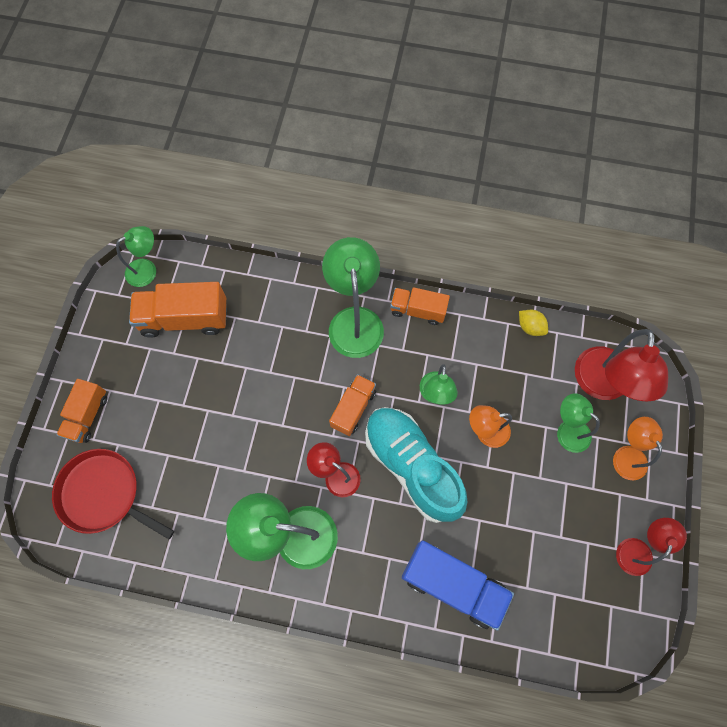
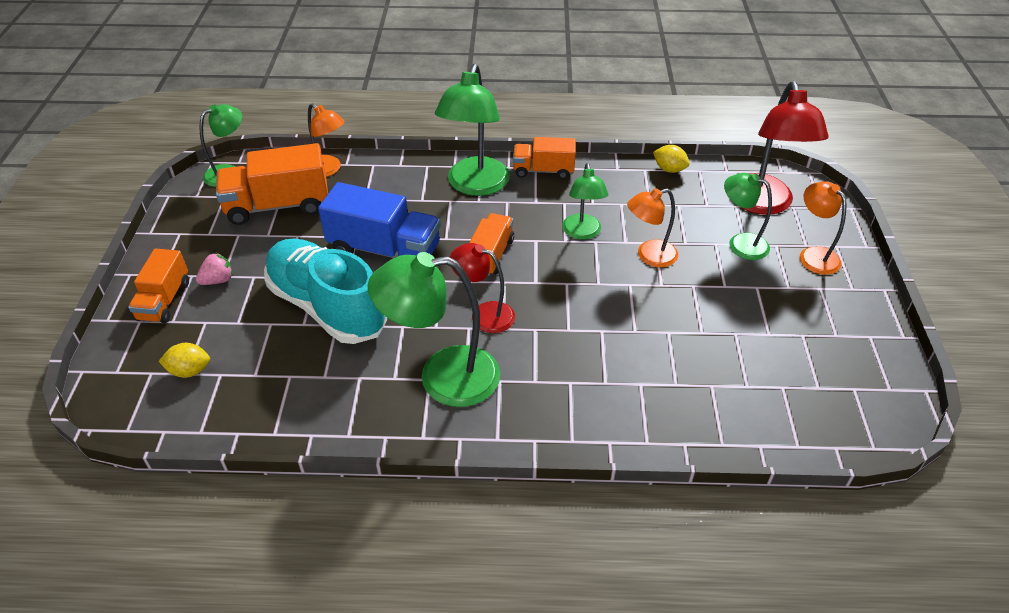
camera: 10 degrees left, 25 degrees down
red pan [52,449,174,539] -> yellow lemon [158,343,210,378]
green lamp [322,237,384,358] -> green lamp turned 150 degrees counterclockwise [435,64,510,196]
turquoise shoe [365,407,467,523] -> turquoise shoe moved to [264,239,387,344]
blue truck [402,541,514,631] -> blue truck moved to [318,182,441,258]
red lamp [616,518,687,576] -> none
none -> pink strawberry [196,252,233,285]
none -> orange lamp [308,103,345,177]

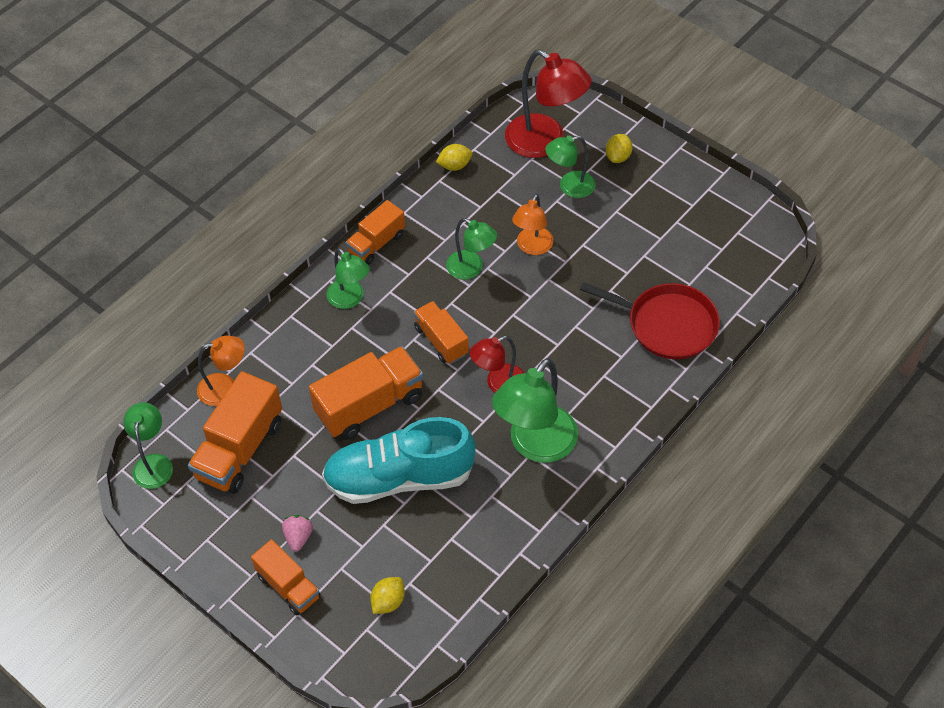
camera: 50 degrees left, 10 degrees up
blue truck [318,182,441,258] -> orange truck [309,346,424,440]
green lamp [435,64,510,196] -> green lamp [327,248,370,309], size x0.59
orange lamp [800,181,847,275] -> yellow lemon [606,134,632,163]
none -> red pan [580,282,720,359]

